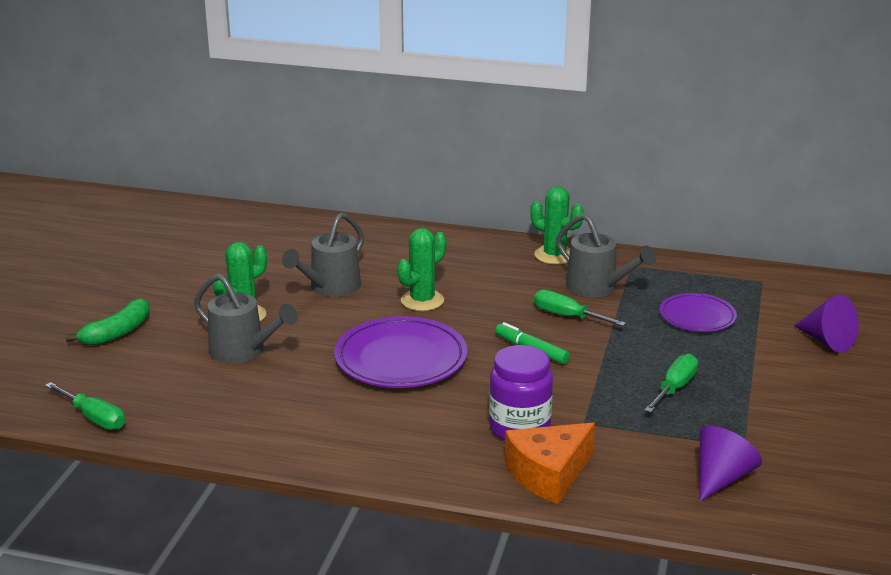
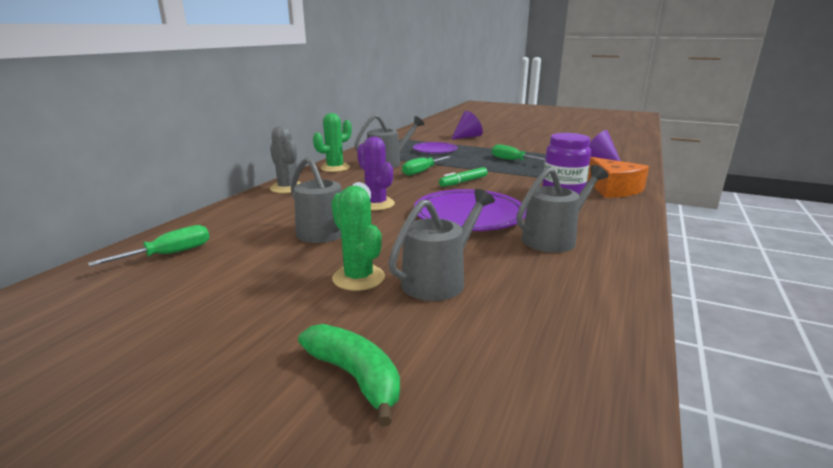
camera: 80 degrees left, 5 degrees down
green screwdriver [45,382,125,430] -> green screwdriver moved to [88,225,210,266]
green cactus [397,228,446,311] -> purple cactus [357,137,395,211]
none -> grey cactus [270,126,301,193]
none -> grey watering can [517,165,609,253]

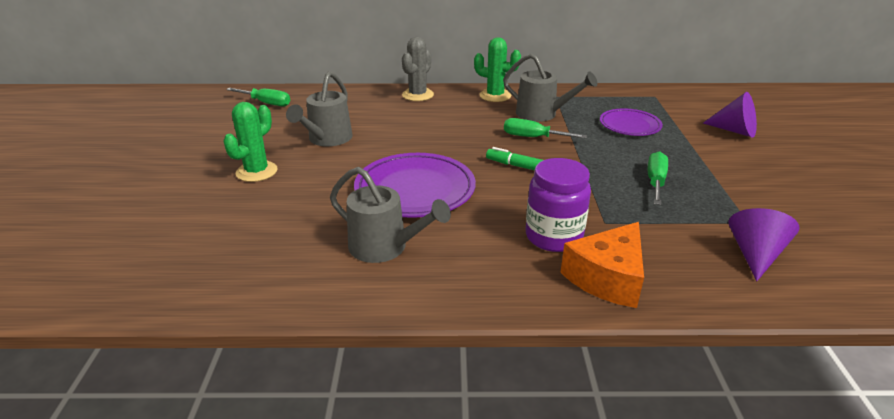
camera: 65 degrees right, 10 degrees up
green banana [298,324,400,426] -> none
purple cactus [357,137,395,211] -> none
grey watering can [388,189,495,301] -> none

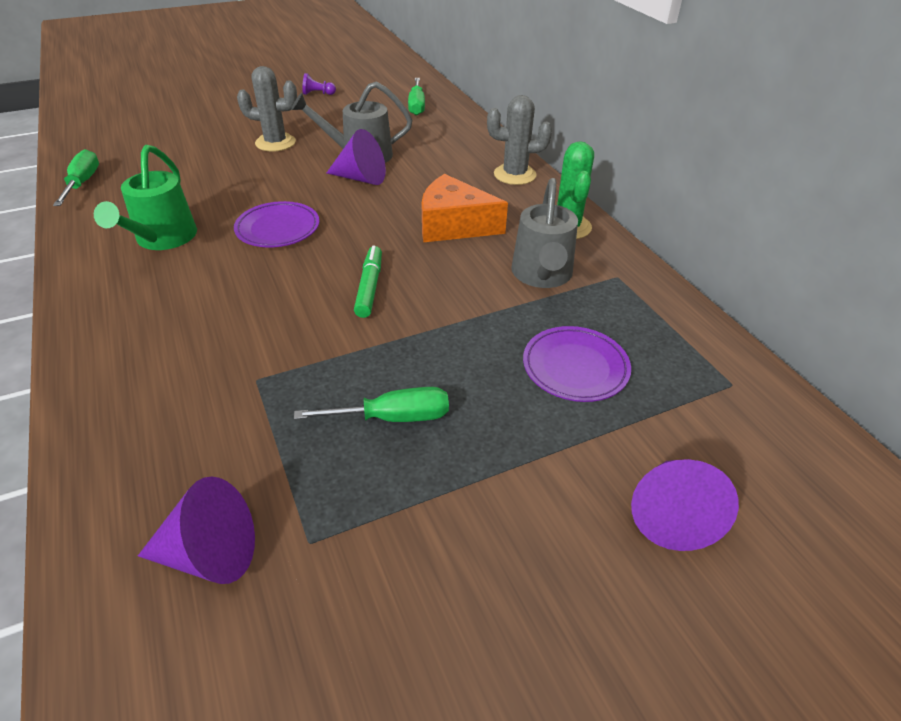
camera: 65 degrees right, 10 degrees up
green cactus [223,102,278,182] -> grey cactus [237,66,297,152]
grey watering can [330,167,451,263] -> green watering can [94,145,197,250]
purple plate [354,153,476,218] -> purple plate [234,201,319,247], size x0.61
green screwdriver [504,118,587,138] -> green screwdriver moved to [53,149,99,206]
purple jar [526,158,591,252] -> none
orange cheese [560,222,644,308] -> orange cheese moved to [422,174,508,242]
none -> purple pawn [302,73,336,95]
none -> purple cone [327,129,386,185]

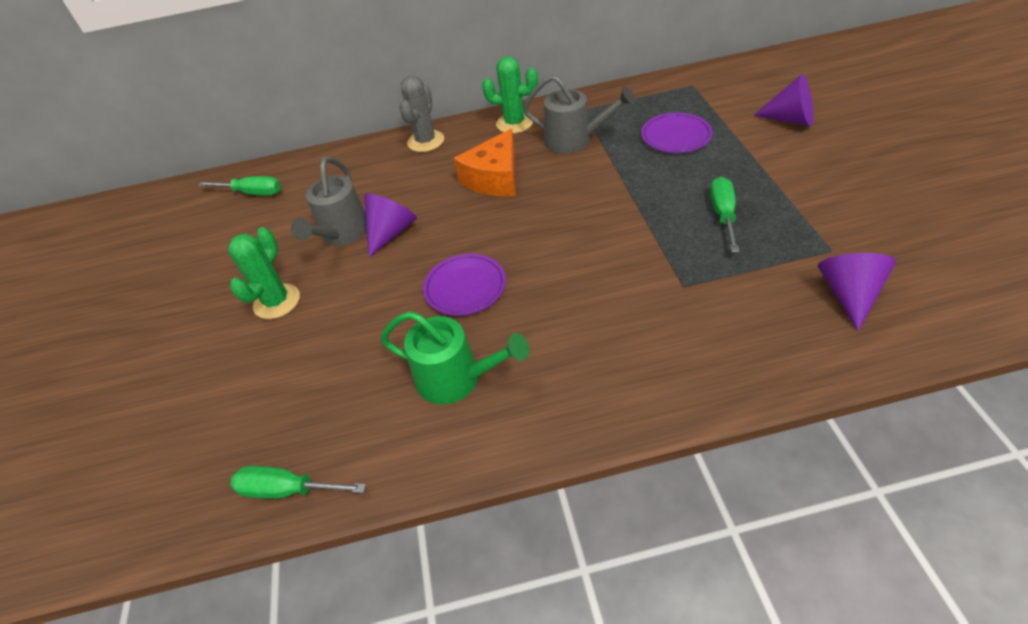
camera: 70 degrees left, 5 degrees up
grey cactus [237,66,297,152] -> green cactus [228,227,300,319]
purple pawn [302,73,336,95] -> none
green marker [354,246,382,318] -> none

